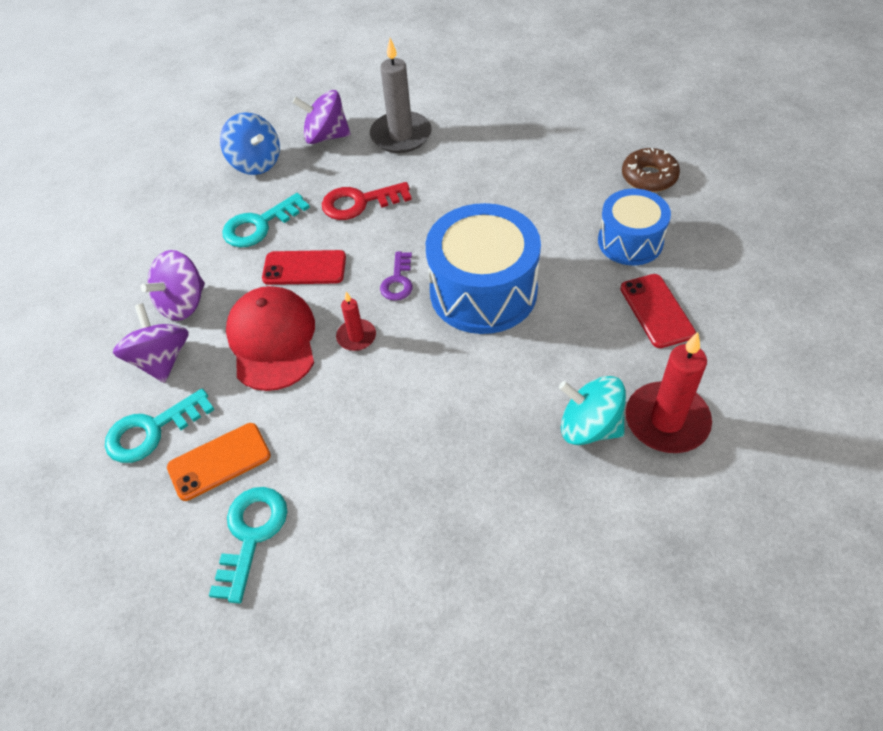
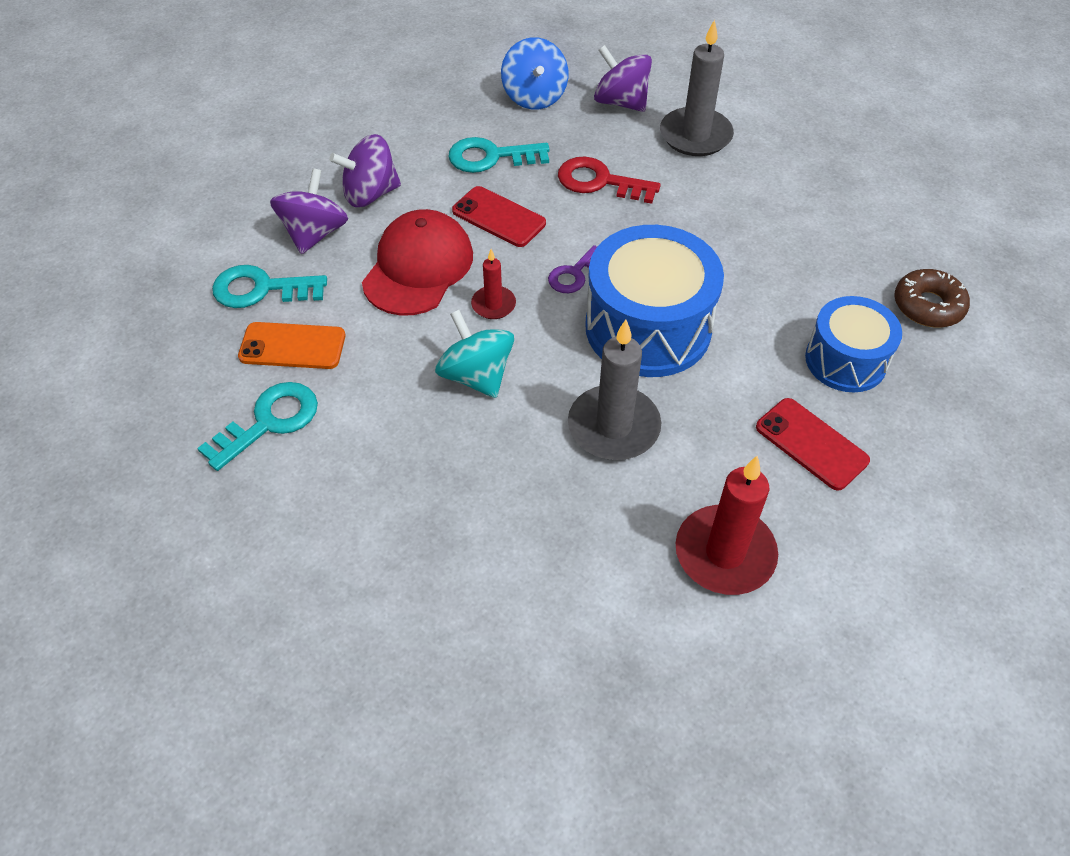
camera: 30 degrees right, 0 degrees up
turquoise spinning top [559,376,626,445] -> turquoise spinning top moved to [435,310,514,398]
red phone [620,274,696,348] -> red phone turned 60 degrees counterclockwise [756,398,870,491]
none -> grey candle [568,320,661,460]

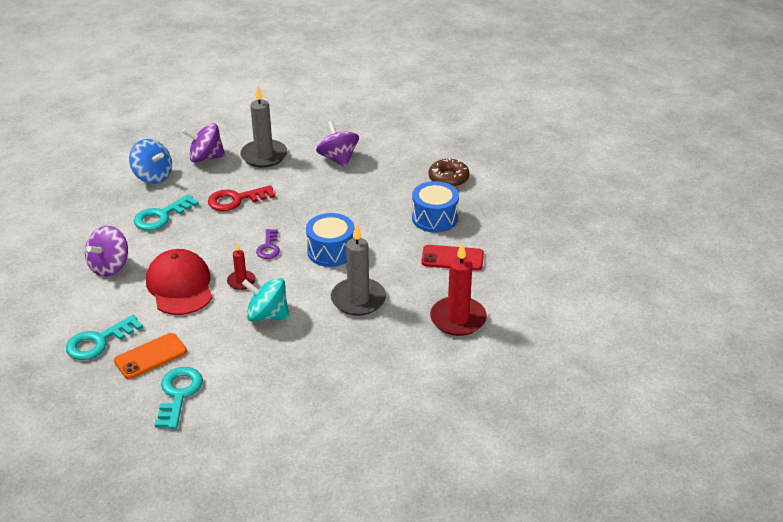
camera: 40 degrees left, 15 degrees down
purple spinning top [270,168,348,254] -> purple spinning top moved to [316,121,359,168]
red phone [452,186,546,247] -> none
blue drum [585,225,724,377] -> blue drum [306,213,355,267], size x0.62

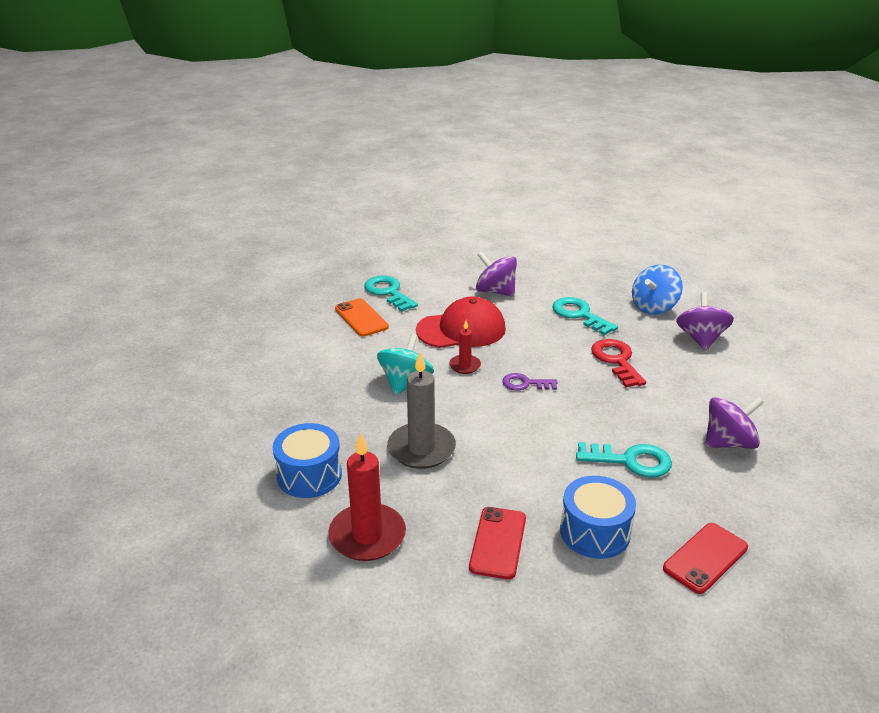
camera: 95 degrees right, 5 degrees down
turquoise key [155,367,203,429] -> turquoise key moved to [576,442,672,478]
grey candle [240,86,287,168] -> none
blue drum [306,213,355,267] -> blue drum moved to [273,423,342,498]
brown donut [429,158,469,187] -> red phone [663,523,748,594]

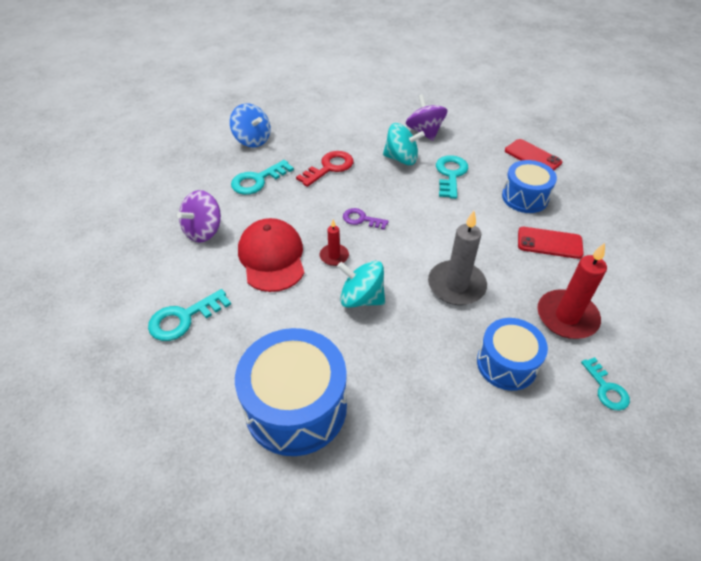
camera: 90 degrees left, 15 degrees up
orange phone [335,298,389,337] -> none
purple key [502,373,558,391] -> purple key turned 105 degrees clockwise [343,208,389,230]
red key [591,339,646,388] -> red key turned 150 degrees clockwise [296,151,354,187]
purple spinning top [676,292,734,350] -> none
none -> blue drum [235,328,347,456]
none -> turquoise spinning top [383,123,425,165]
none -> turquoise key [581,357,630,411]

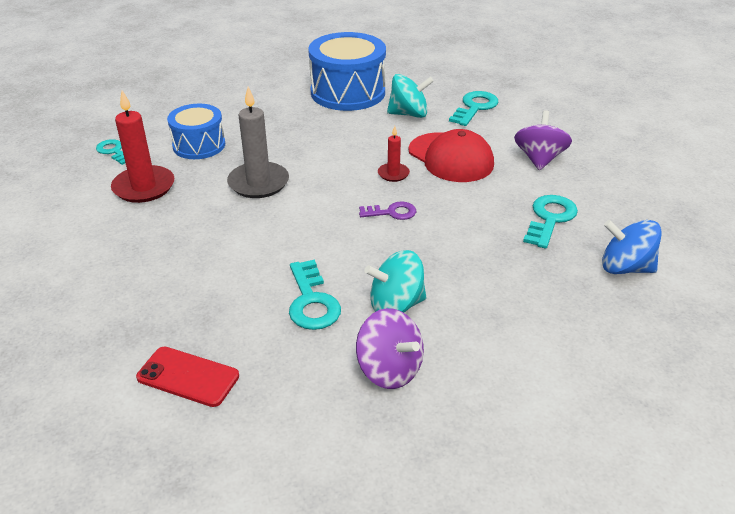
camera: 155 degrees right, 10 degrees down
red key [296,151,354,187] -> none
turquoise spinning top [337,261,385,308] -> turquoise spinning top moved to [387,74,434,118]
blue drum [502,160,557,213] -> none
red phone [518,227,584,259] -> none

